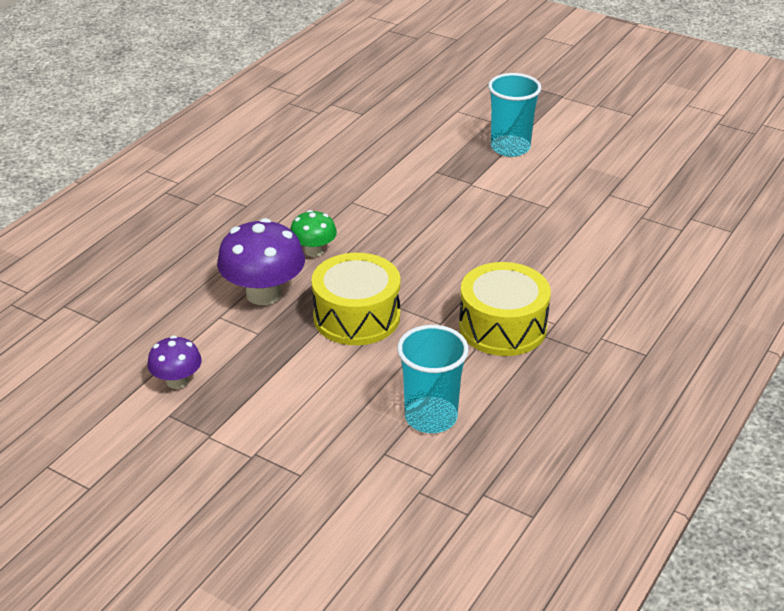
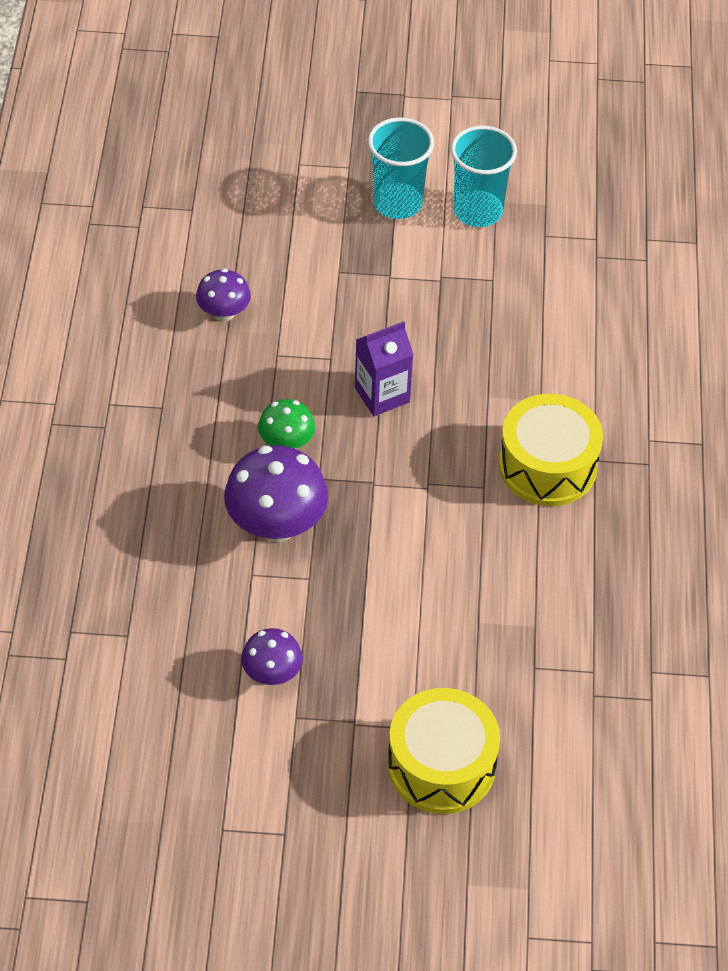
camera: 30 degrees left, 15 degrees up
yellow drum [311,253,400,345] -> yellow drum moved to [388,688,500,814]
turquoise cup [397,325,469,433] -> turquoise cup moved to [451,126,517,227]
none -> purple mushroom [196,269,251,322]
none -> purple carton [355,321,414,416]

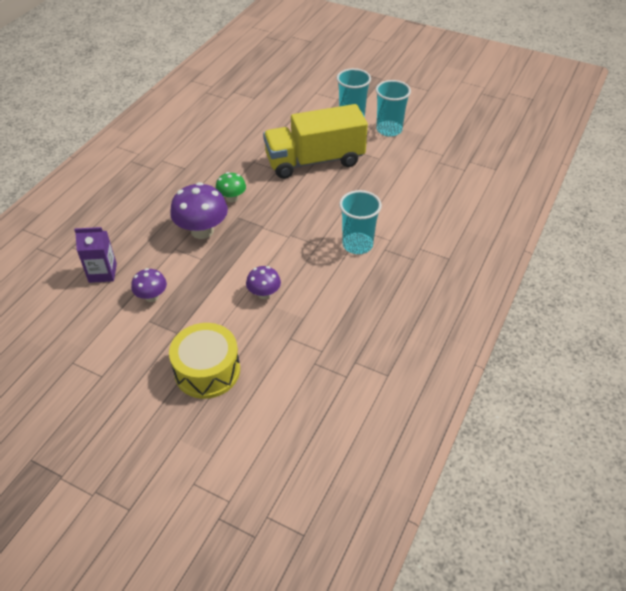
camera: 25 degrees right, 5 degrees down
purple mushroom [196,269,251,322] -> purple mushroom moved to [246,266,281,299]
purple carton [355,321,414,416] -> purple carton moved to [74,227,117,283]
yellow drum [499,394,603,506] -> turquoise cup [339,190,382,254]
none -> yellow truck [263,104,368,179]

